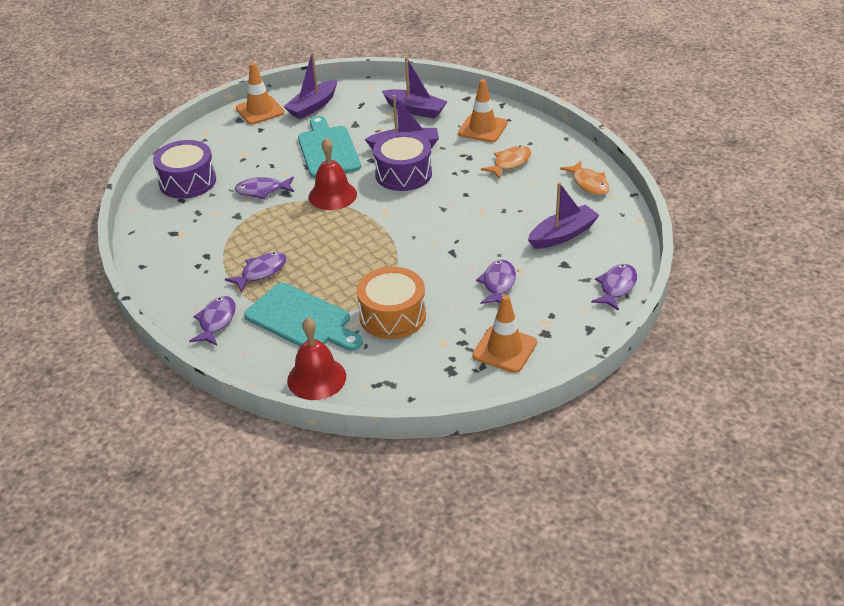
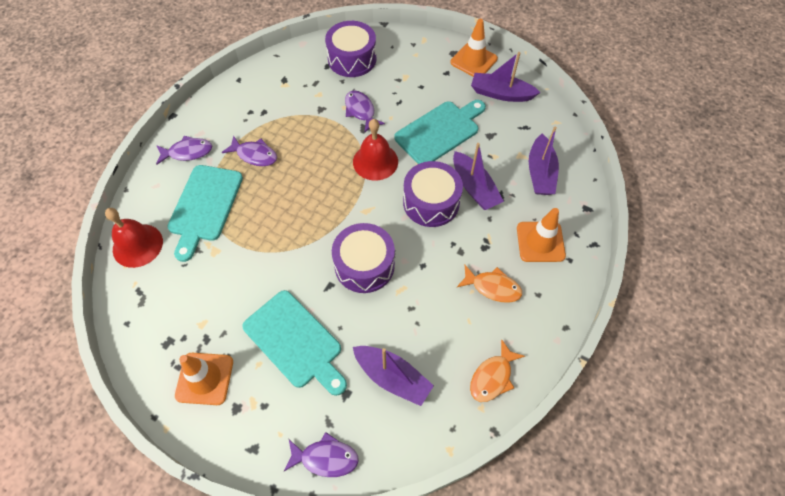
camera: 65 degrees right, 20 degrees up
orange drum [357,267,426,339] -> none
purple fish [476,260,516,304] -> turquoise cutting board [242,290,347,396]
none -> purple drum [332,223,395,293]

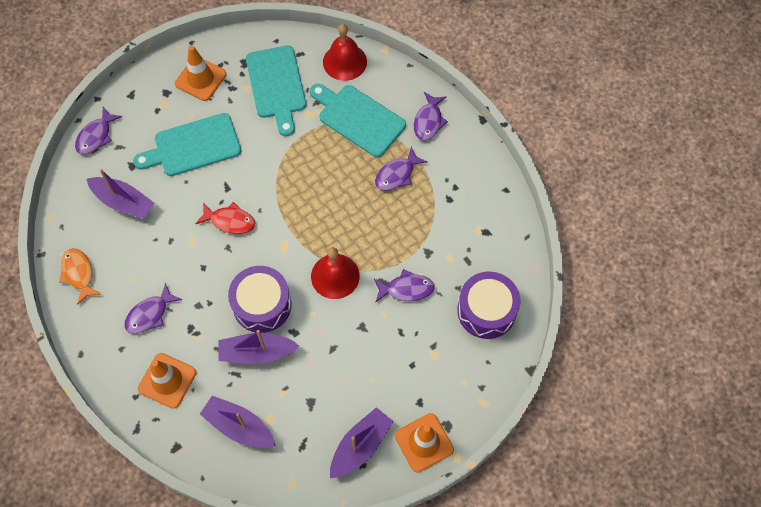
camera: 115 degrees right, 5 degrees up
purple drum [332,223,395,293] -> red fish [196,202,255,234]
purple boat [353,346,434,406] -> purple boat turned 120 degrees counterclockwise [87,169,155,219]
turquoise cutting board [394,100,486,164] -> turquoise cutting board moved to [246,45,306,136]
orange fish [457,265,522,303] -> purple fish [124,282,182,334]

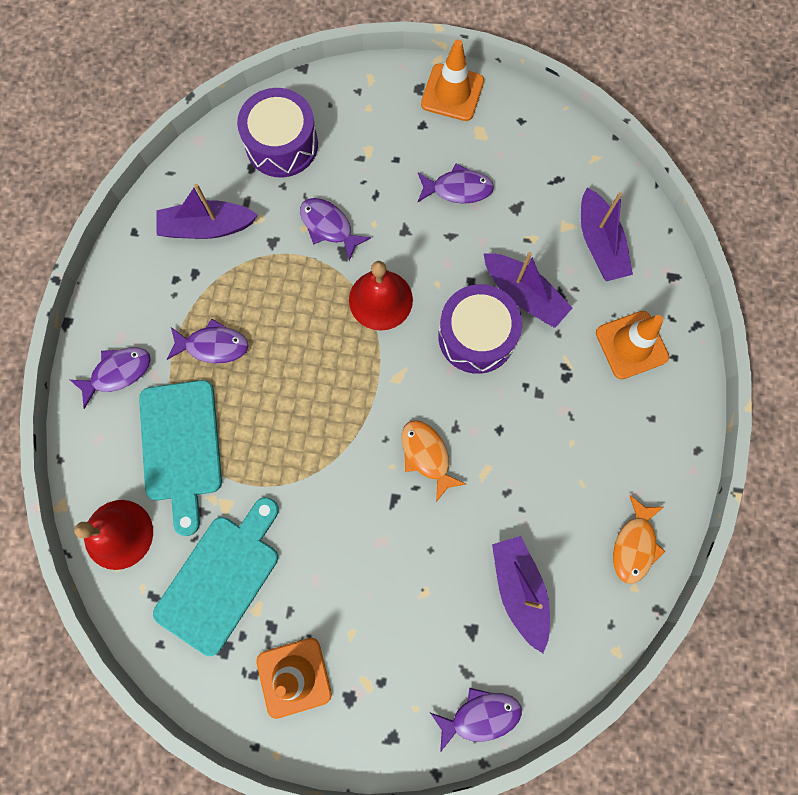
camera: 135 degrees left, 10 degrees up
purple fish [124,282,182,334] -> purple fish moved to [418,163,494,204]
turquoise cutting board [133,113,241,176] -> none
red fish [196,202,255,234] -> orange fish [402,420,466,502]
purple boat [330,407,393,478] -> purple boat moved to [156,184,258,239]

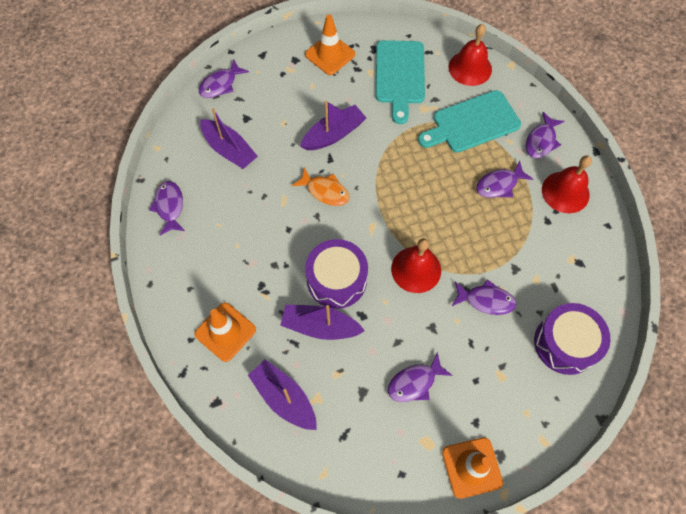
camera: 150 degrees right, 10 degrees down
turquoise cutting board [139,380,222,536] -> turquoise cutting board turned 75 degrees counterclockwise [418,90,521,153]
purple boat [156,184,258,239] -> purple boat moved to [300,101,366,150]
orange fish [613,495,665,584] -> purple fish [149,181,185,235]
none -> red bell [542,155,592,213]

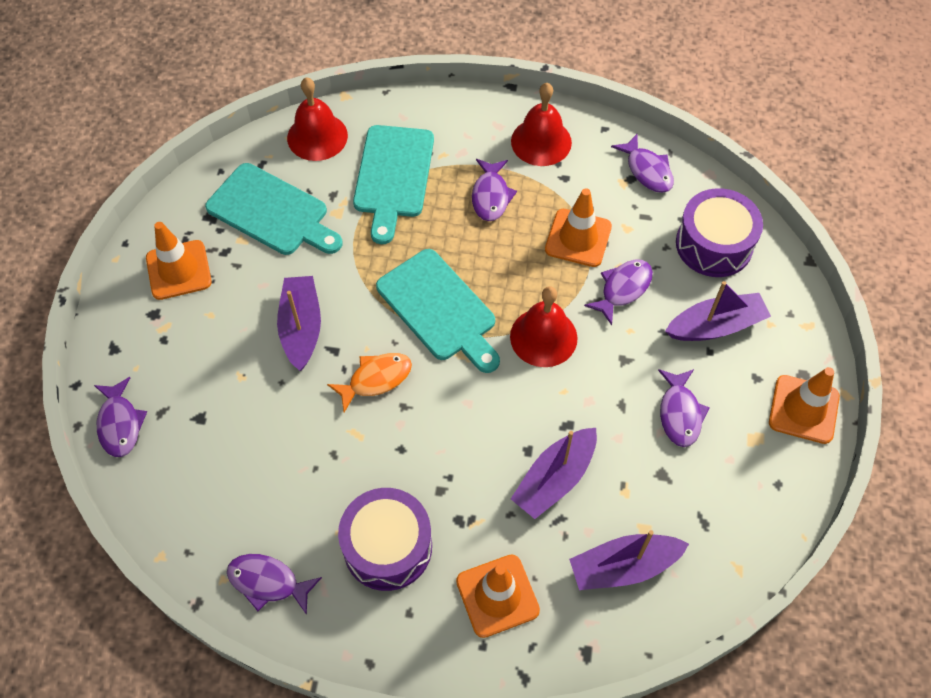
camera: 60 degrees left, 5 degrees down
purple boat [200,108,258,169] -> purple boat moved to [665,281,771,341]
purple drum [305,239,368,309] -> purple drum moved to [338,488,432,591]
purple fish [526,112,564,159] -> purple fish moved to [611,134,674,193]
none -> turquoise cutting board [376,249,500,373]
none -> orange traffic cone [545,188,612,267]

